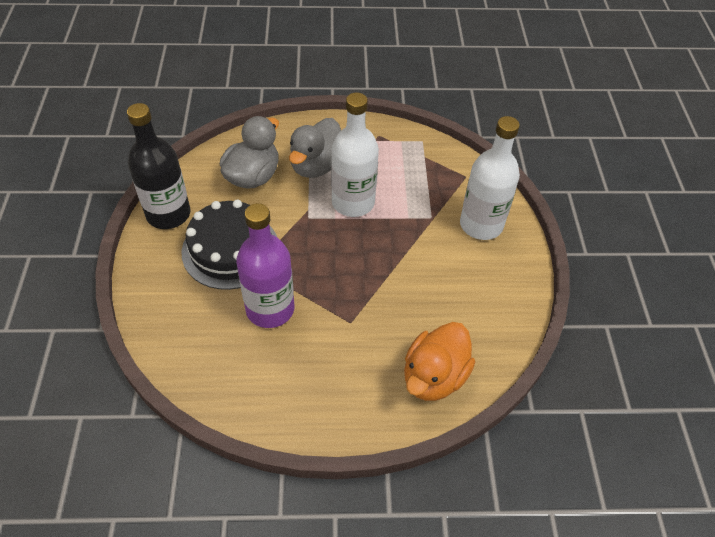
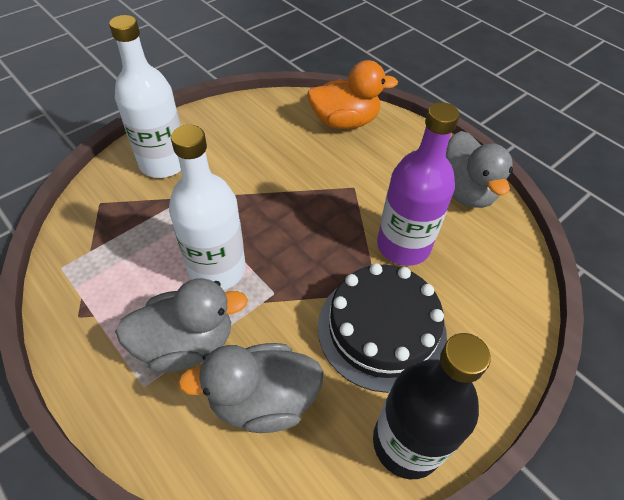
camera: 130 degrees left, 0 degrees up
none -> grey duck [446,131,513,208]

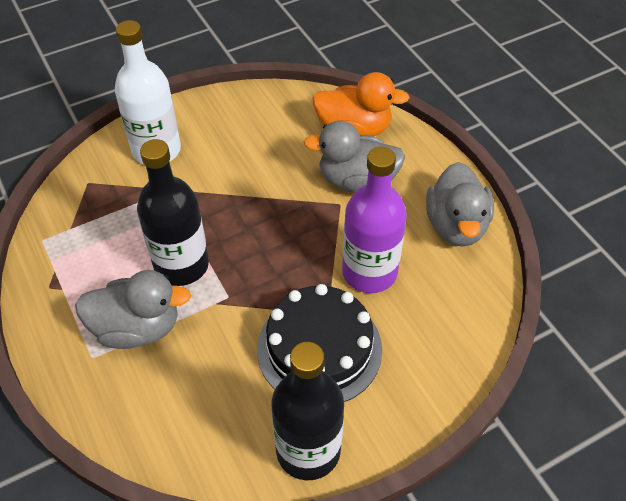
camera: 15 degrees right, 0 degrees up
white bottle [169,125,246,290] -> black bottle [137,139,209,286]
grey duck [178,343,324,433] -> grey duck moved to [304,121,406,193]

